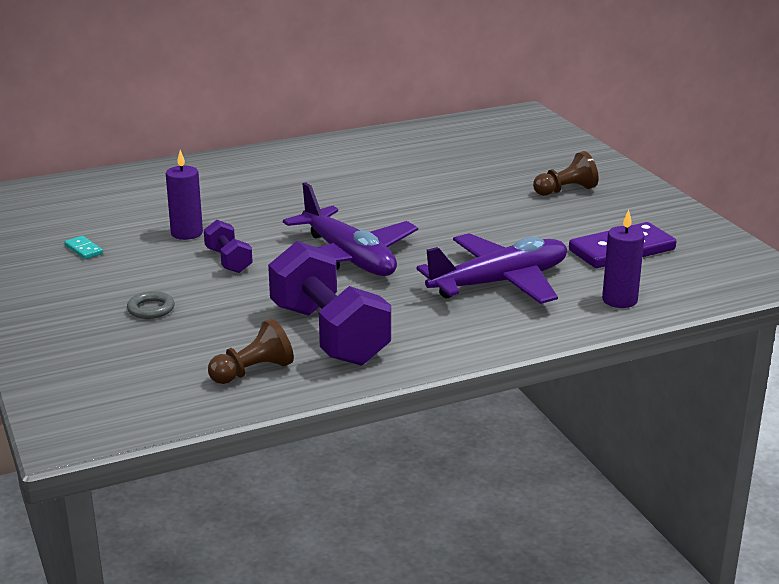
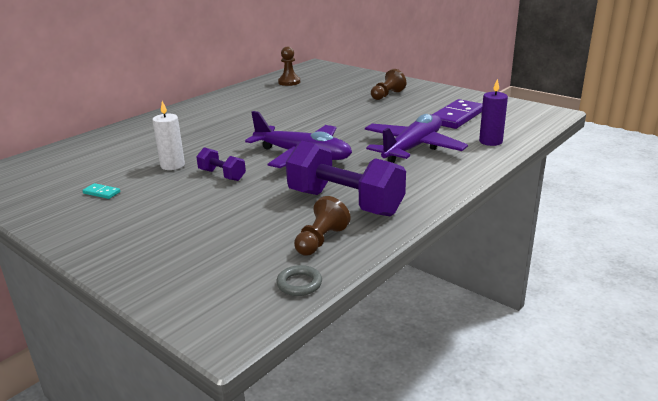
camera: 25 degrees left, 0 degrees up
grey ring [127,291,175,319] -> grey ring moved to [276,265,322,296]
purple candle [166,150,203,240] -> white candle [152,101,185,170]
none -> brown pawn [278,47,300,86]

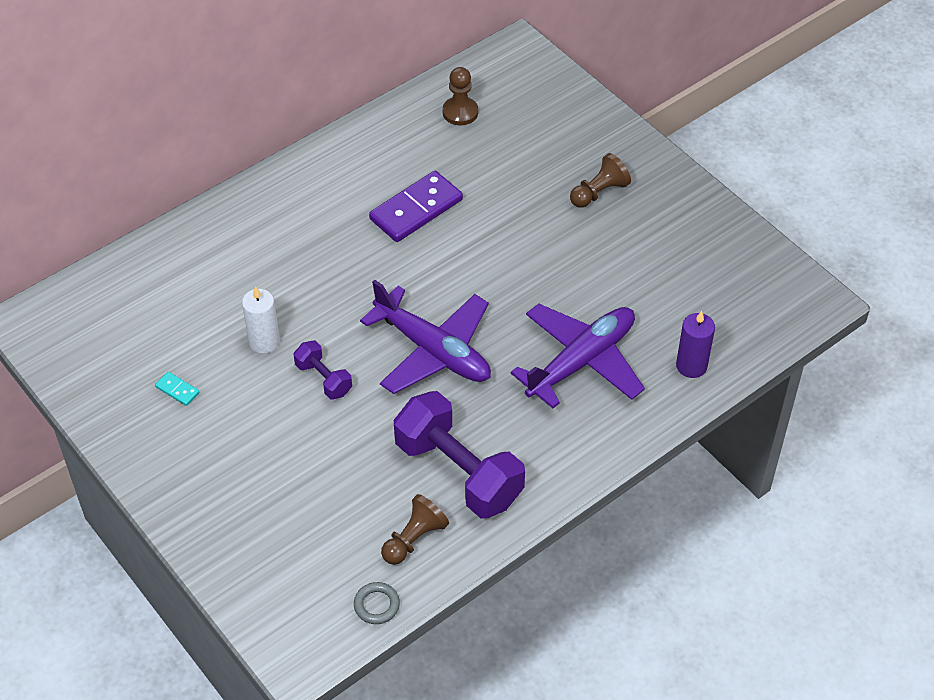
camera: 10 degrees right, 25 degrees up
purple domino [433,99,483,129] -> purple domino moved to [369,171,463,242]

